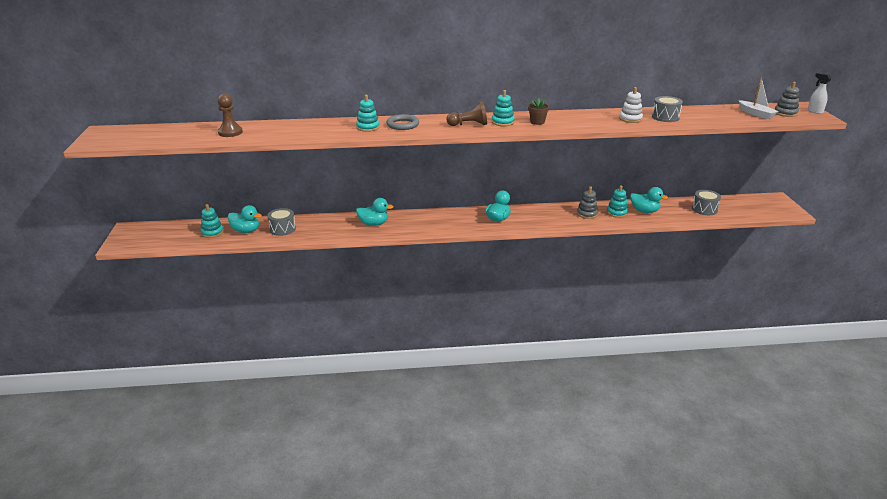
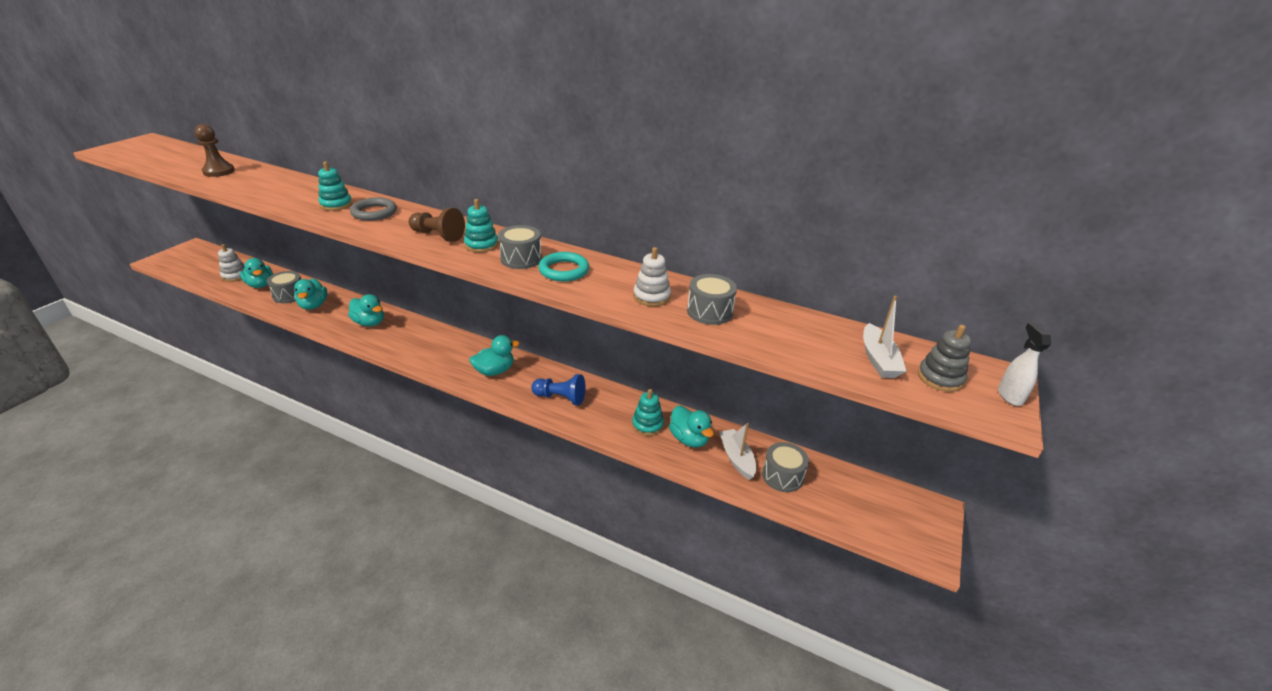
camera: 30 degrees right, 5 degrees up
turquoise stacking toy [200,204,224,238] -> white stacking toy [218,244,244,282]
brown flower pot [528,98,549,125] -> grey drum [498,225,542,269]
grey stacking toy [577,186,598,219] -> none
none -> turquoise duck [294,278,327,310]
none -> blue pawn [531,374,585,405]
none -> turquoise ring [538,252,589,281]
none -> white boat [719,423,756,480]

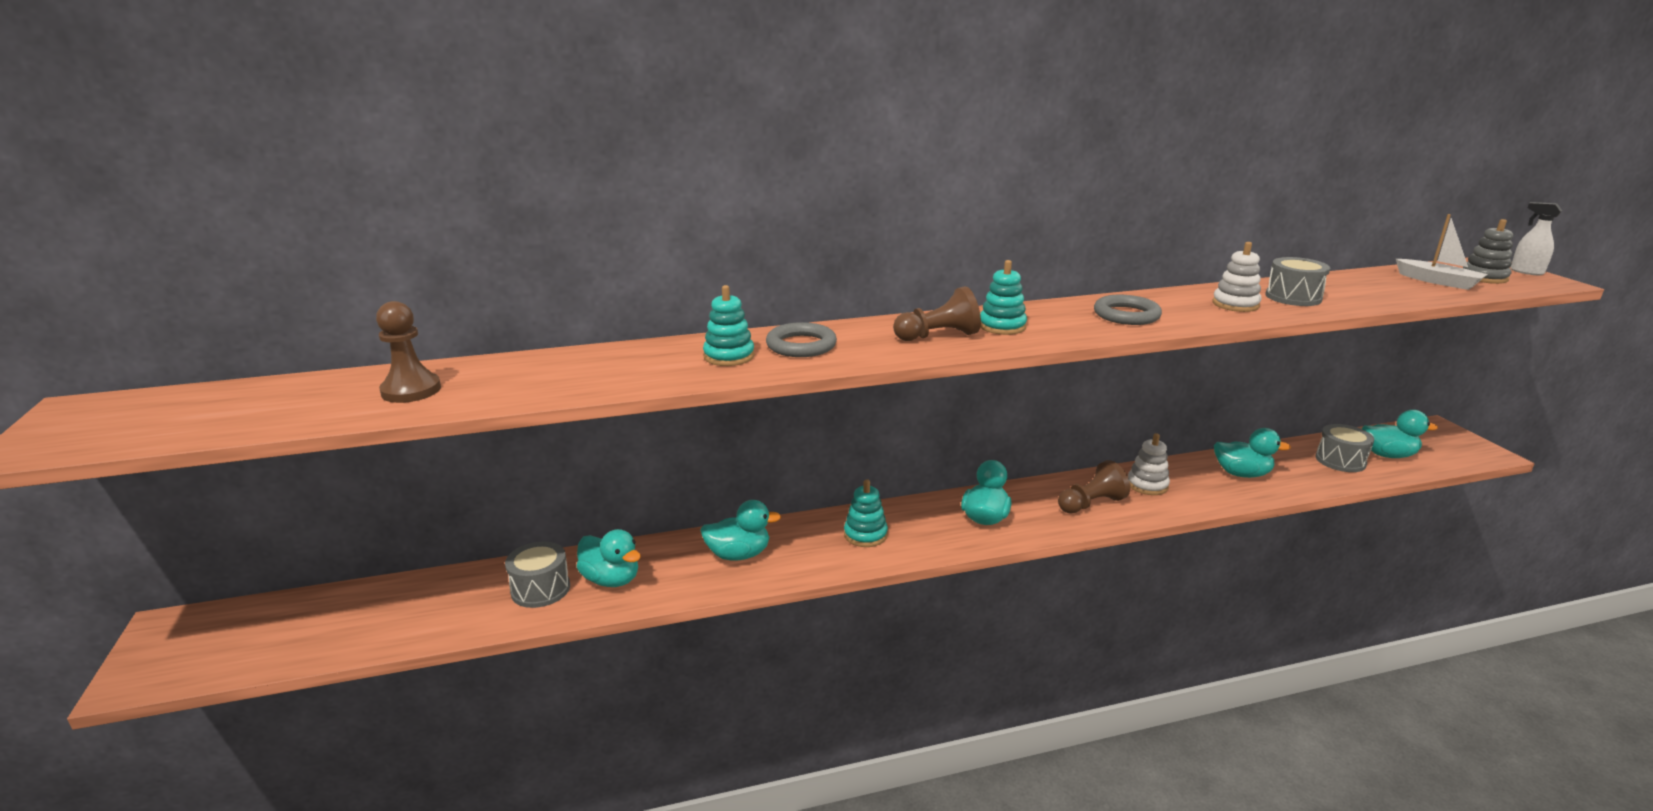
camera: 40 degrees left, 10 degrees down
white stacking toy [218,244,244,282] -> white stacking toy moved to [1128,433,1170,495]
turquoise duck [240,258,273,288] -> turquoise duck moved to [1362,410,1438,458]
grey drum [498,225,542,269] -> none
blue pawn [531,374,585,405] -> brown pawn [1058,460,1130,514]
turquoise ring [538,252,589,281] -> grey ring [1094,295,1162,325]
turquoise stacking toy [632,389,664,436] -> turquoise stacking toy moved to [844,479,888,547]
white boat [719,423,756,480] -> none

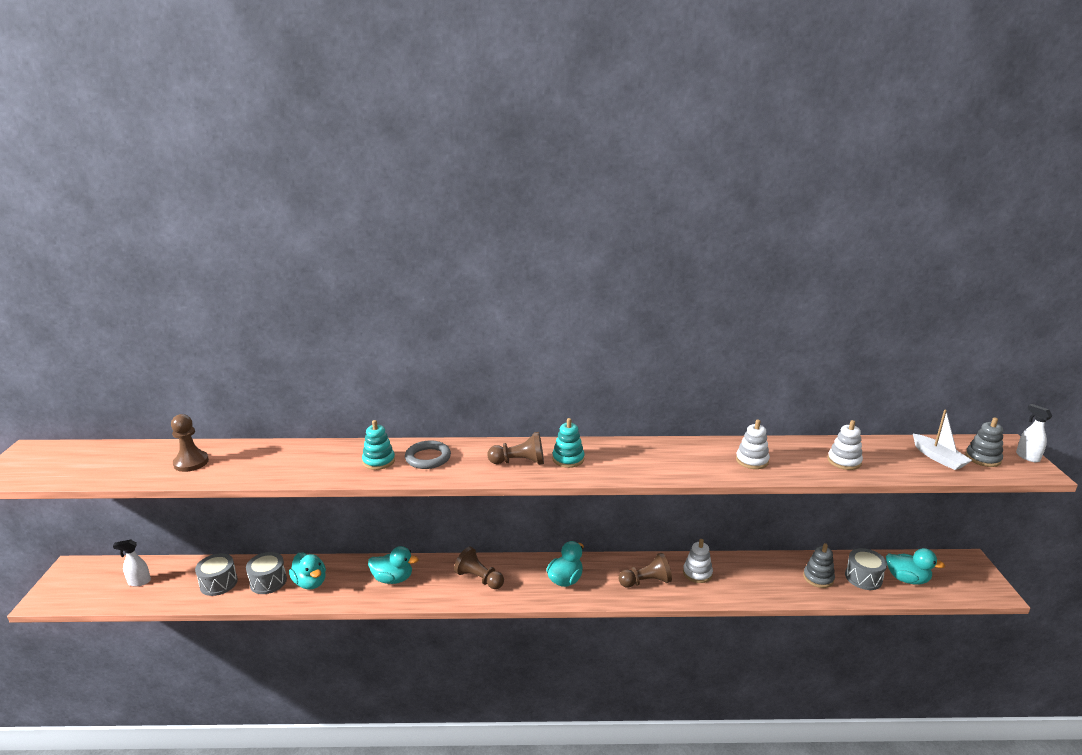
camera: 15 degrees right, 0 degrees up
turquoise stacking toy [844,479,888,547] -> brown pawn [454,547,504,589]
grey ring [1094,295,1162,325] -> none
turquoise duck [1214,428,1291,478] -> none
grey drum [1265,257,1330,306] -> grey drum moved to [195,553,238,596]
none -> white spray bottle [113,540,151,587]
none -> grey stacking toy [803,543,835,588]
none -> white stacking toy [827,420,863,470]

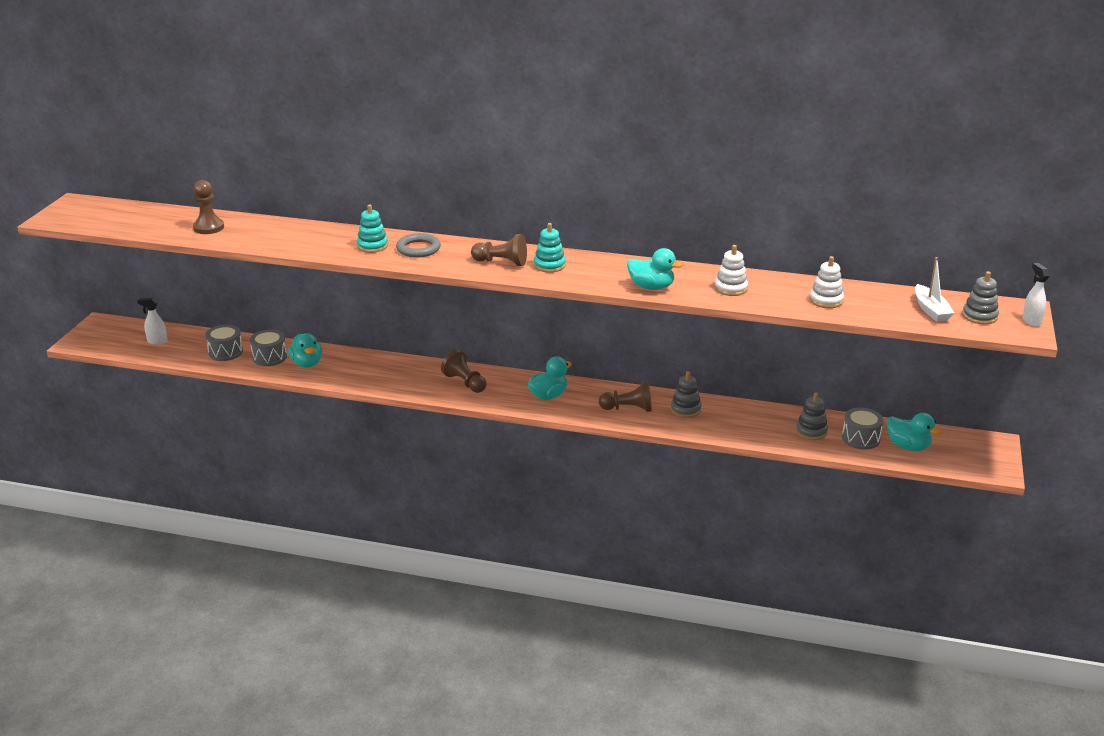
camera: 15 degrees right, 5 degrees up
turquoise duck [368,546,419,584] -> turquoise duck moved to [627,248,684,290]
white stacking toy [683,539,713,583] -> grey stacking toy [671,371,701,418]

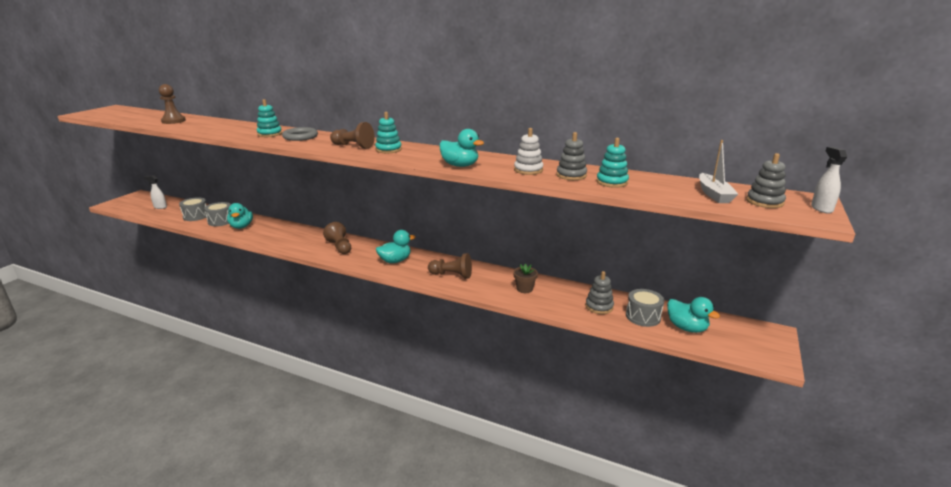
camera: 10 degrees right, 5 degrees down
grey stacking toy [671,371,701,418] -> grey stacking toy moved to [557,132,587,180]
white stacking toy [809,256,844,308] -> turquoise stacking toy [596,138,629,188]
none -> brown flower pot [513,264,538,293]

